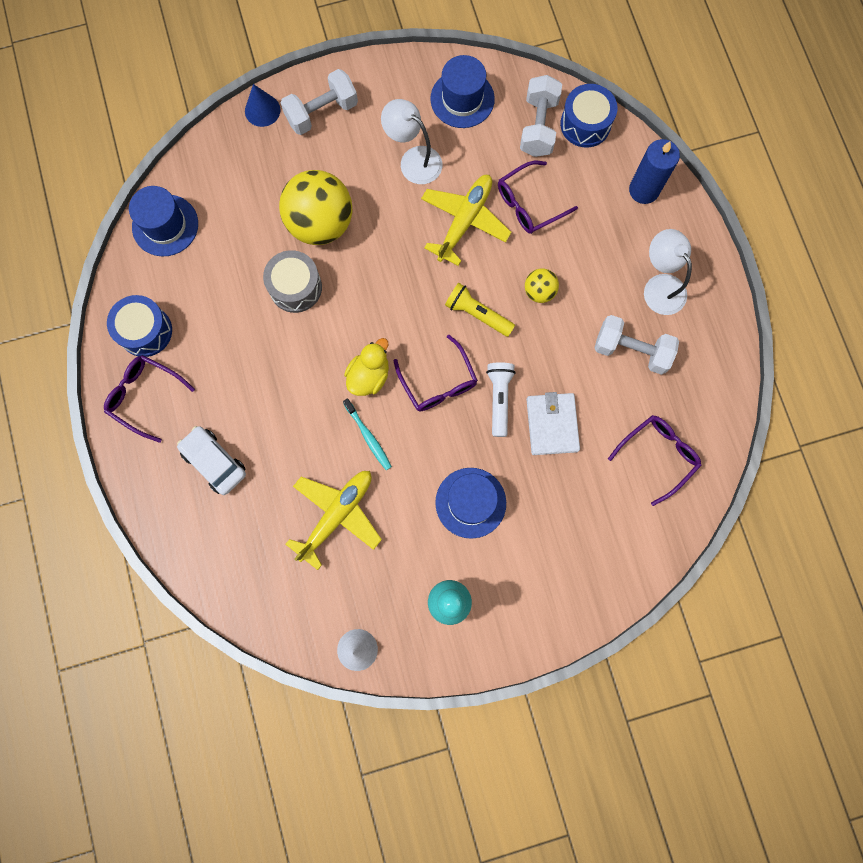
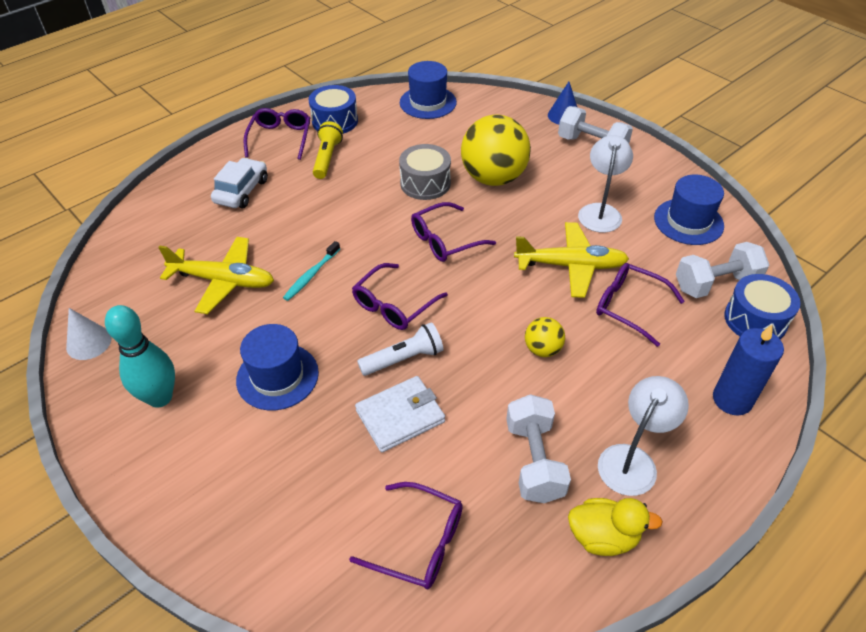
camera: 65 degrees right, 30 degrees down
yellow duck [344,338,389,396] -> yellow duck moved to [568,498,663,556]
yellow flashlight [445,283,515,337] -> yellow flashlight moved to [313,121,343,179]
none -> purple glasses [411,202,496,262]

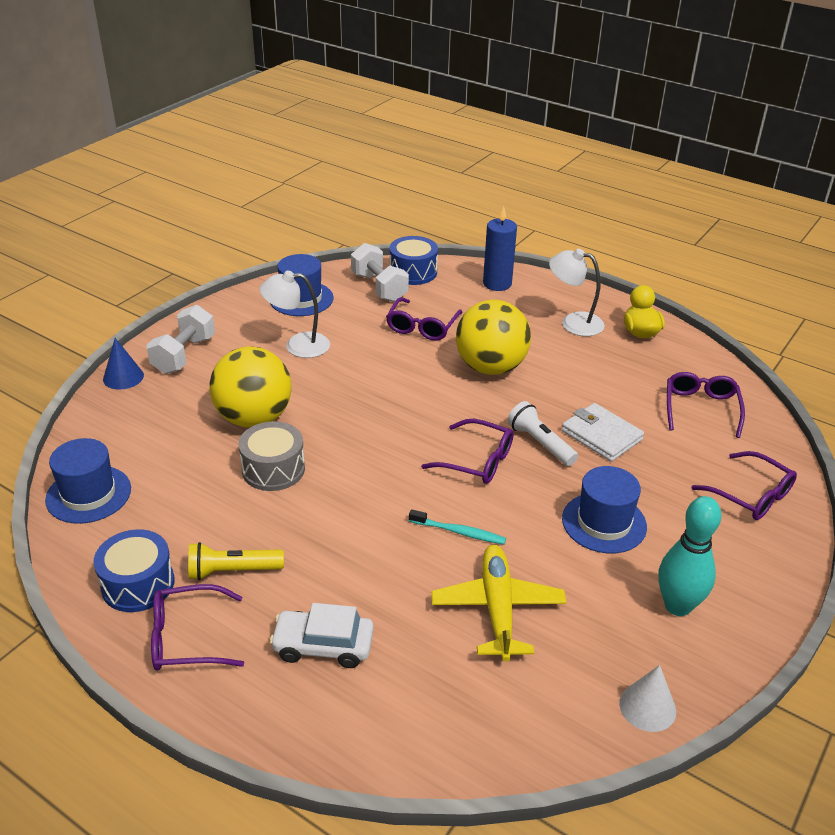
camera: 105 degrees left, 10 degrees down
purple glasses [411,202,496,262] -> purple glasses moved to [691,451,797,520]
white dumbbell [506,394,571,503] -> none
yellow plane [514,222,629,298] -> none
yellow ball [525,317,565,357] -> yellow ball [456,300,531,375], size x2.12

